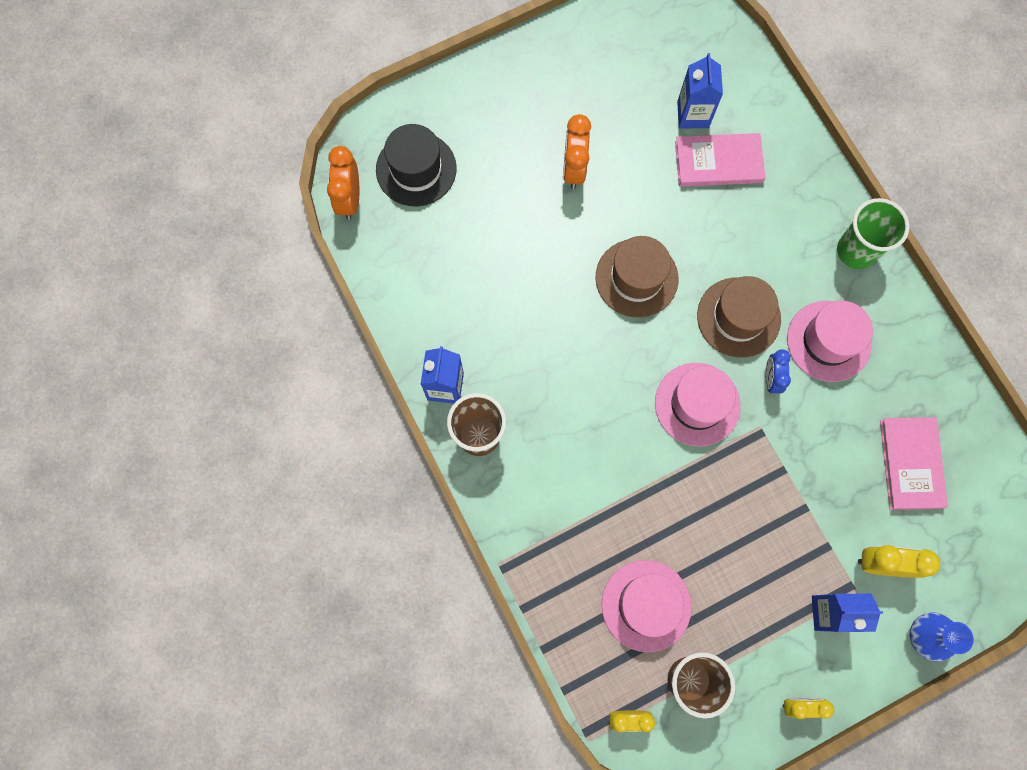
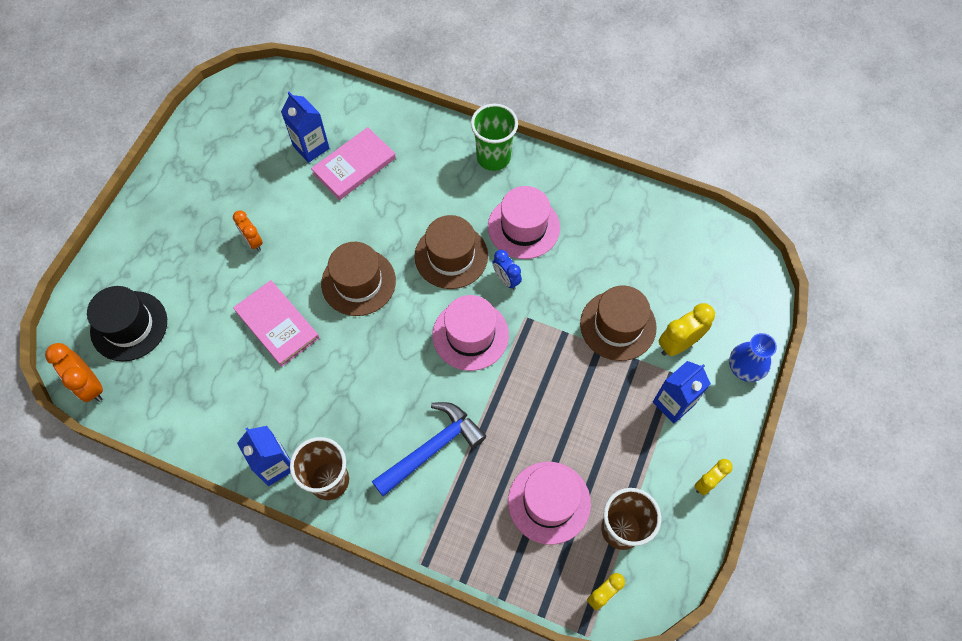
camera: 40 degrees left, 10 degrees down
orange clock [563,114,591,189] -> orange clock [233,211,263,251], size x0.66
pink book [880,417,948,510] -> pink book moved to [233,280,319,367]
none -> blue hammer [372,402,486,497]
none -> brown hat [580,285,657,361]

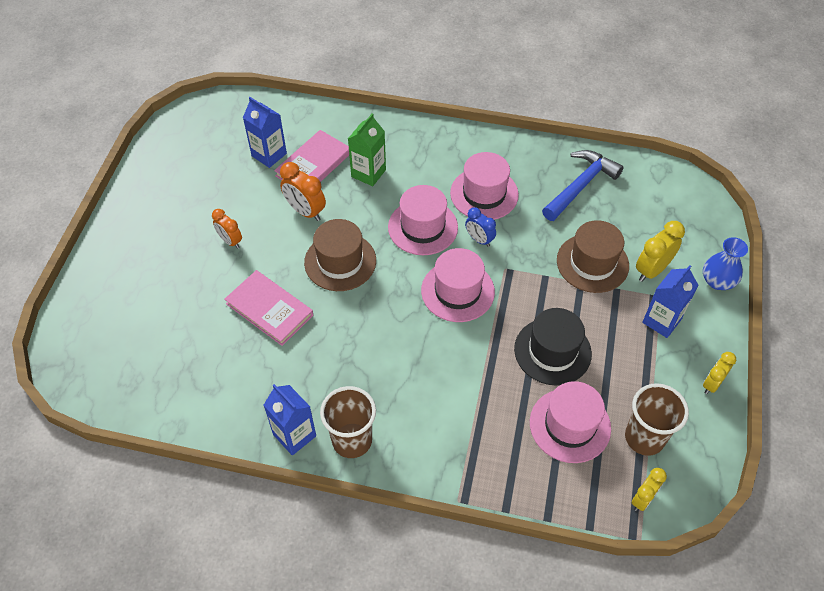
camera: 10 degrees left, 10 degrees down
orange clock [45,343,103,402] -> orange clock moved to [280,162,326,221]
black hat [87,286,167,361] -> black hat moved to [514,308,592,385]
blue hammer [372,402,486,497] -> blue hammer moved to [542,150,624,221]
brown hat [415,215,488,289] -> pink hat [388,185,458,255]
green cup [471,104,518,171] -> none
none -> green carton [348,113,386,186]

